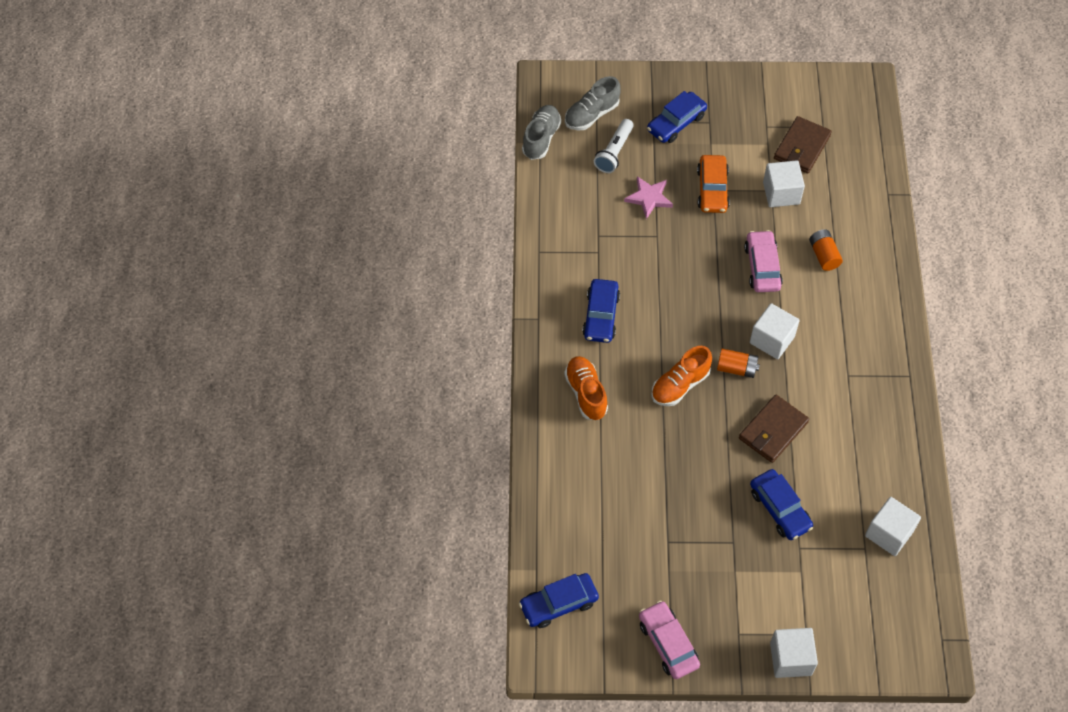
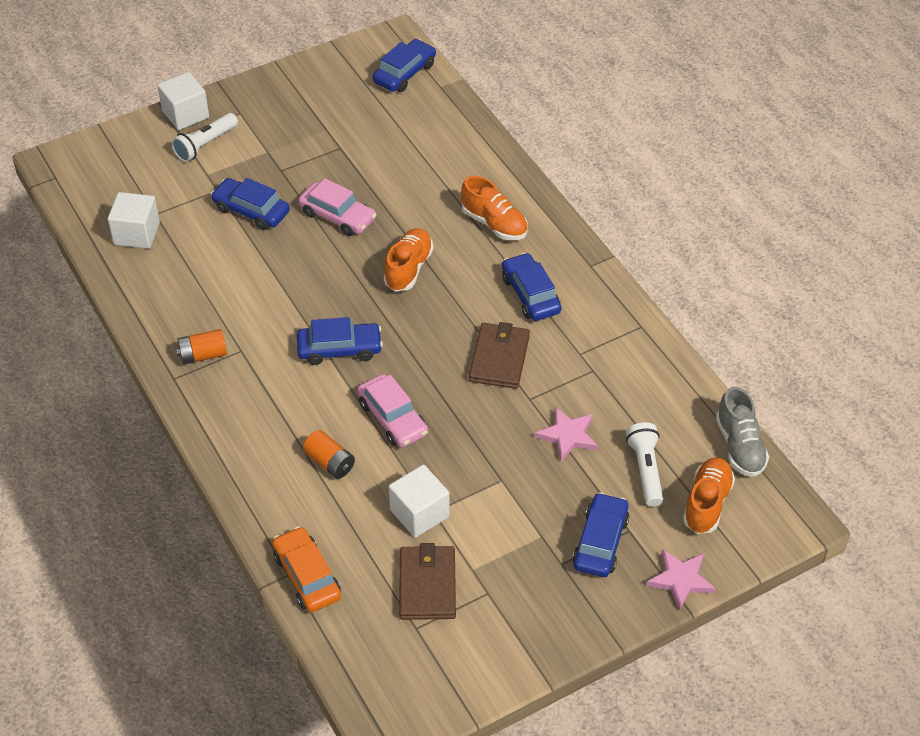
camera: 150 degrees right, 10 degrees down
grey shoe [565,76,621,131] -> orange shoe [683,457,735,534]
pink car [639,601,700,679] -> pink car moved to [298,178,377,236]
orange car [697,155,730,213] -> orange car moved to [272,526,341,612]
orange battery [717,349,760,378] -> orange battery moved to [176,329,227,364]
brown wallet [739,395,809,463] -> brown wallet moved to [469,322,530,389]
white cube [750,303,800,359] -> blue car [297,317,383,365]
none -> white flashlight [171,113,238,162]
none -> pink star [647,549,716,611]

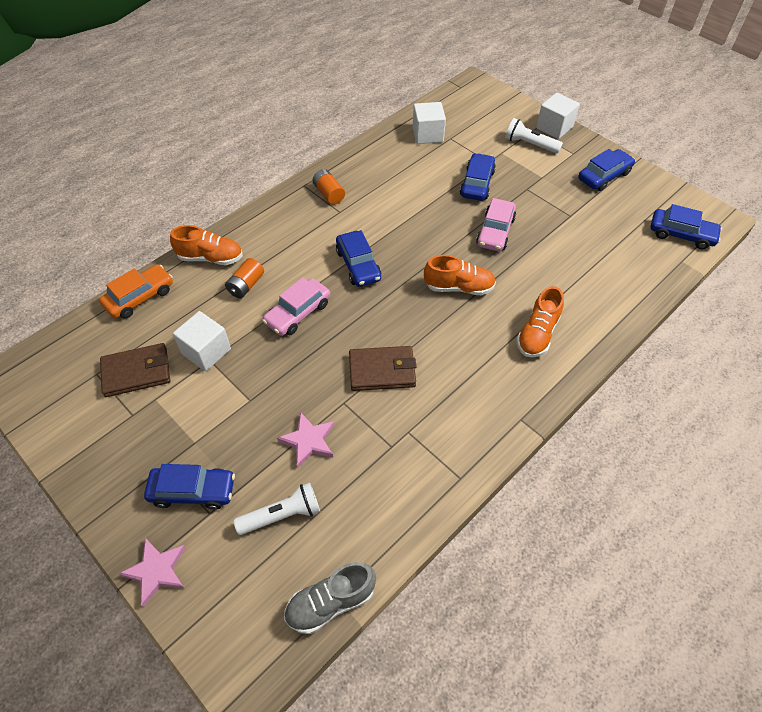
camera: 75 degrees right, 5 degrees up
blue car [502,253,561,321] -> blue car moved to [578,149,635,191]
orange shoe [683,457,735,534] -> orange shoe moved to [170,225,243,265]

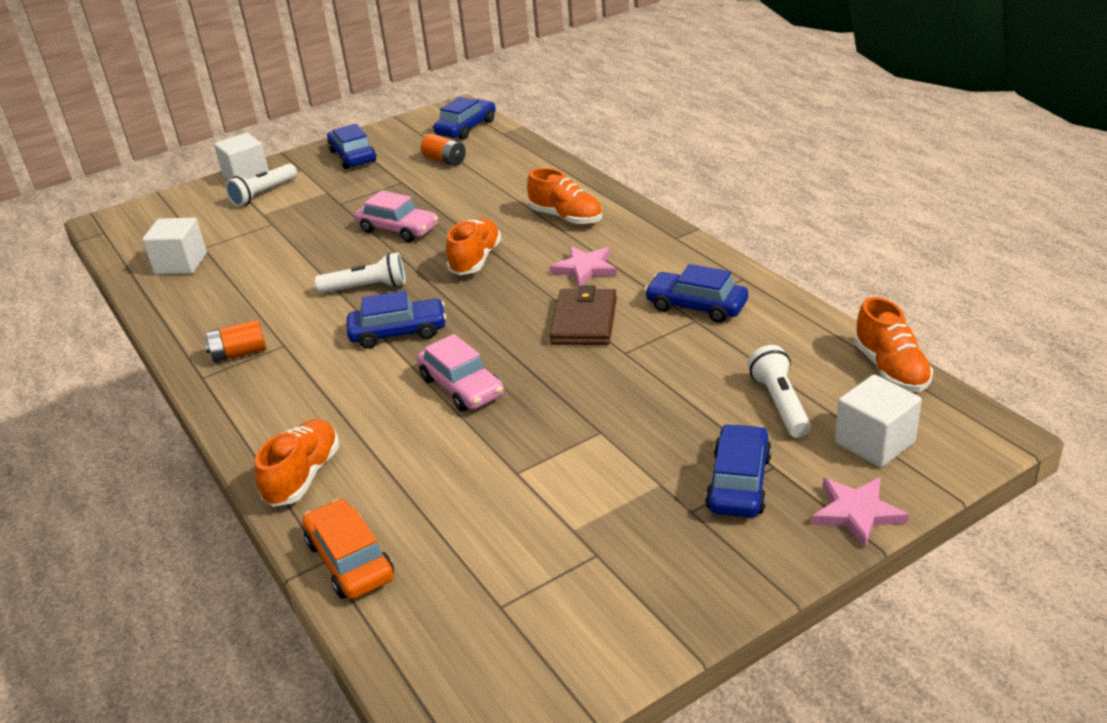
camera: 75 degrees left, 20 degrees down
brown wallet [100,343,170,397] -> none
white cube [173,311,231,371] -> white cube moved to [835,375,922,468]
orange battery [225,258,264,298] -> orange battery moved to [421,134,466,166]
pink star [277,412,334,468] -> pink star moved to [550,246,617,288]
grey shoe [284,562,376,634] -> orange shoe [854,297,933,392]
blue car [460,153,496,201] -> blue car moved to [645,264,748,323]
none -> white flashlight [315,252,405,293]

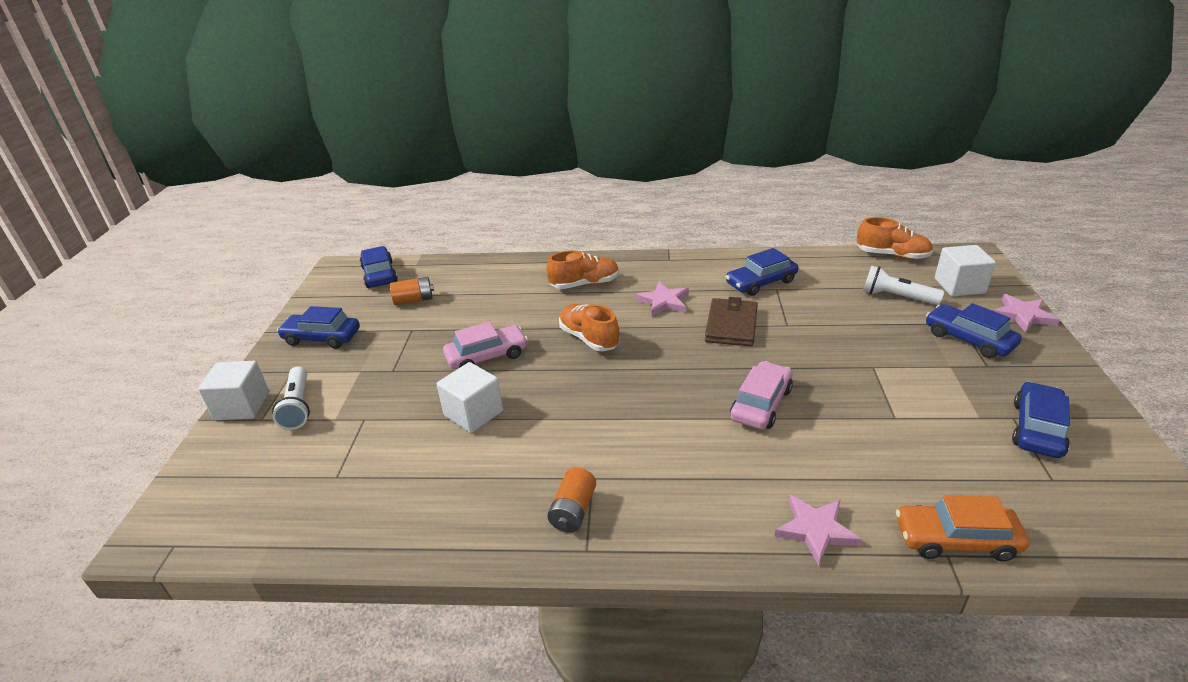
camera: 55 degrees left, 0 degrees up
white cube [142,218,207,275] -> white cube moved to [436,362,503,433]
orange shoe [255,419,339,507] -> pink star [774,495,862,566]
white flashlight [315,252,405,293] -> none
blue car [347,291,447,349] -> blue car moved to [1012,382,1070,458]
pink car [417,334,504,412] -> pink car turned 60 degrees counterclockwise [730,361,793,430]
brown wallet [550,285,617,345] -> brown wallet turned 60 degrees clockwise [705,297,758,346]

